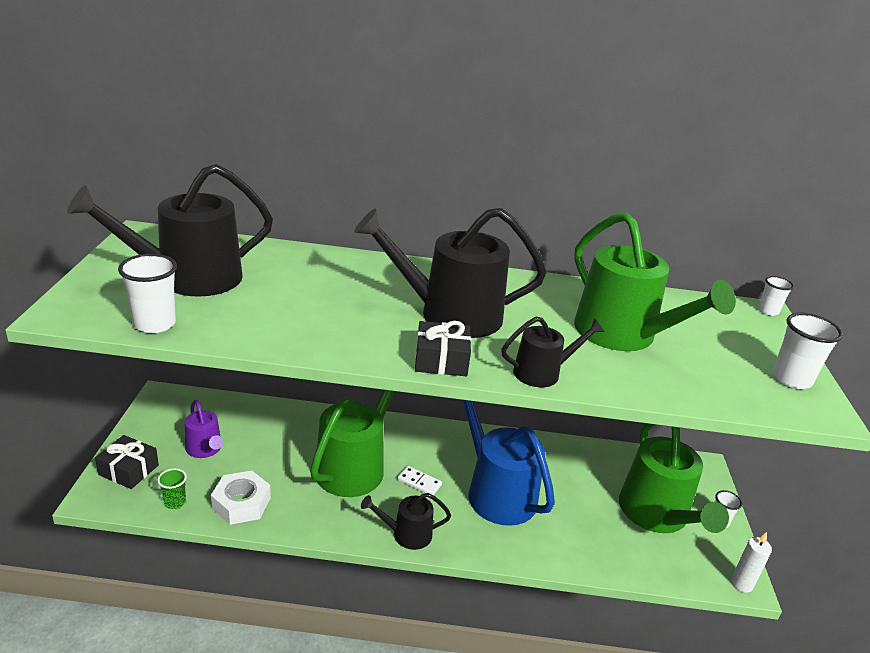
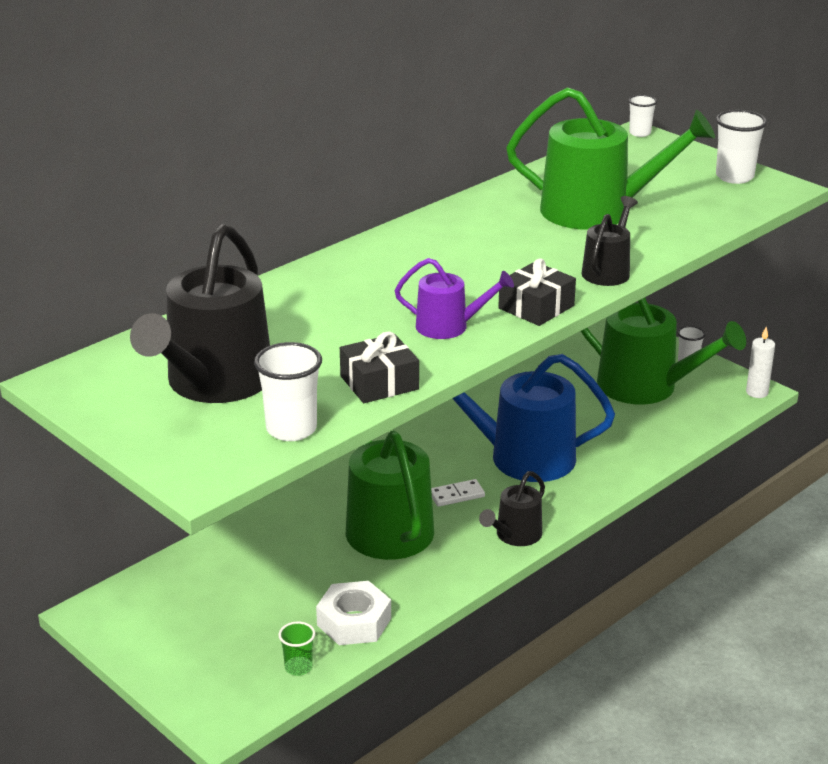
camera: 45 degrees left, 0 degrees up
black gift [95,435,159,489] -> black gift moved to [340,332,419,403]
purple watering can [185,400,223,458] -> purple watering can moved to [395,258,514,339]
black watering can [354,208,547,338] -> none

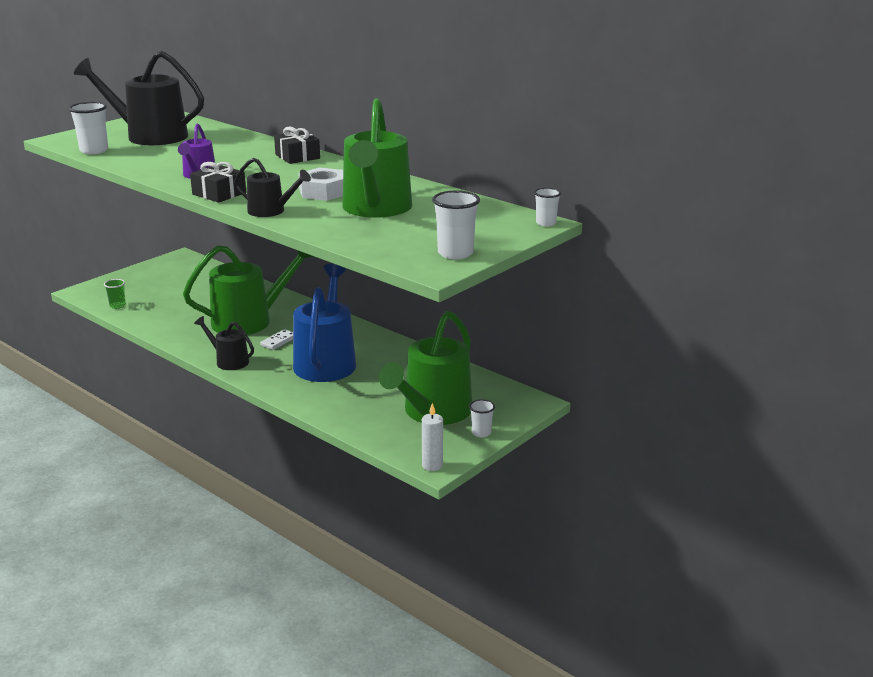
camera: 85 degrees right, 5 degrees down
white nut [316,581,391,645] -> white nut moved to [298,168,343,201]
black gift [340,332,419,403] -> black gift moved to [274,126,320,164]
white domino [431,479,485,507] -> white domino turned 60 degrees clockwise [260,329,293,350]

